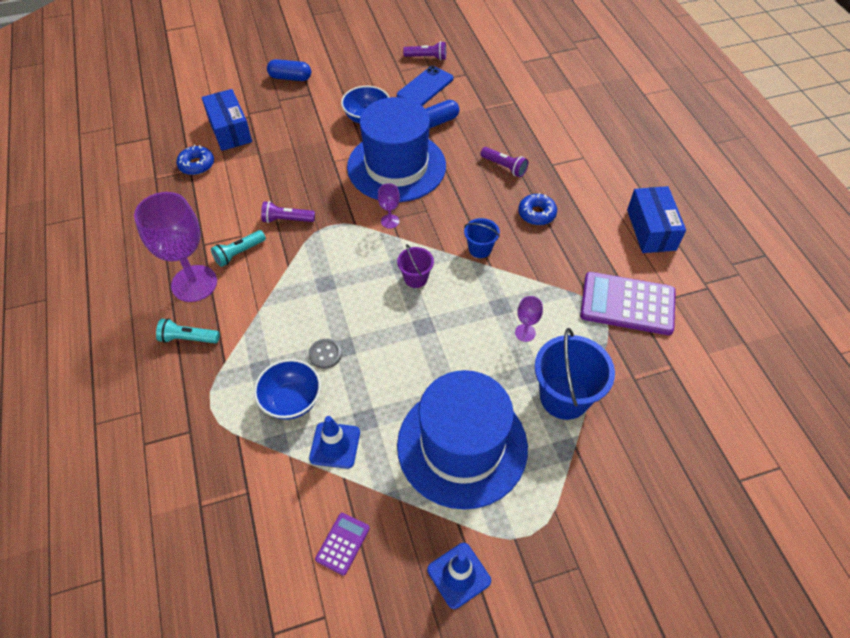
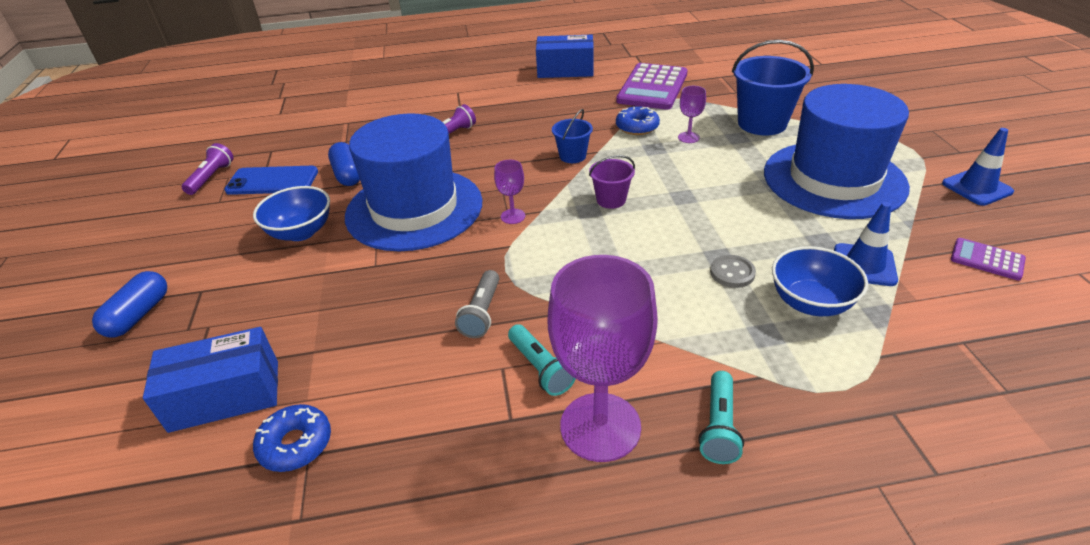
camera: 80 degrees left, 15 degrees down
purple flashlight [261,201,315,223] -> grey flashlight [455,270,499,338]
blue phone [397,66,454,106] -> blue phone turned 45 degrees counterclockwise [224,166,318,195]
blue donut [518,193,557,225] -> blue donut moved to [616,106,660,135]

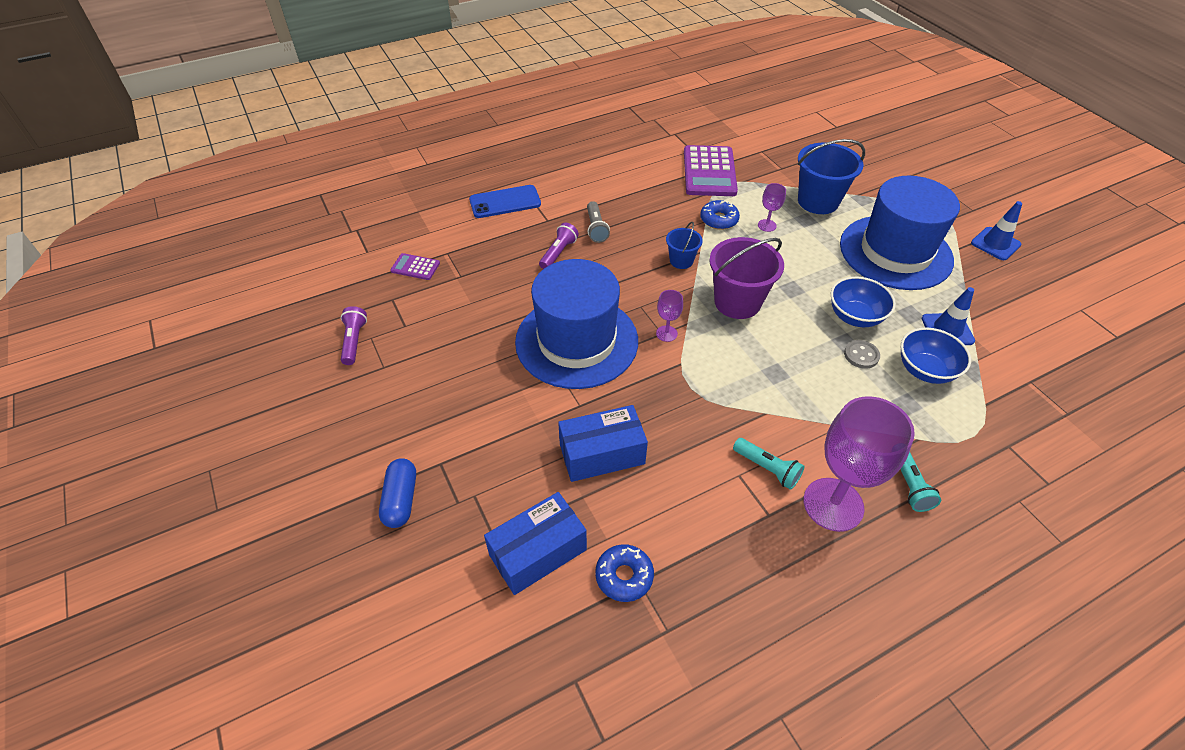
camera: 20 degrees left, 10 degrees up
blue phone [224,166,318,195] -> blue phone moved to [469,185,541,218]
blue bowl [253,186,330,241] -> blue bowl moved to [831,277,896,327]
blue capsule [328,142,360,186] -> none
grey flashlight [455,270,499,338] -> grey flashlight moved to [587,201,610,243]
blue box [536,35,594,78] -> blue box moved to [558,405,648,482]
purple bucket [589,155,635,209] -> purple bucket [709,237,784,319], size x1.86
purple calculator [951,238,1026,281] -> purple calculator moved to [390,253,440,280]

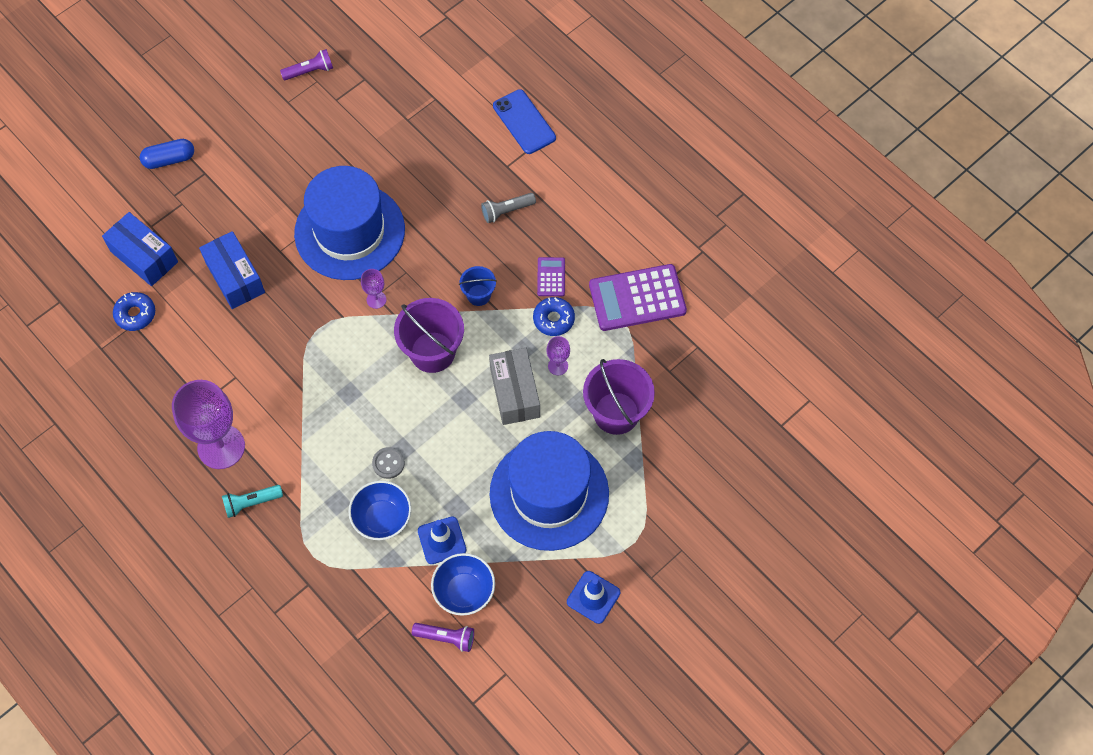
camera: 75 degrees right, 15 degrees up
purple calculator [390,253,440,280] -> purple calculator moved to [537,257,565,296]
purple flashlight [539,223,579,269] -> purple flashlight moved to [412,623,474,652]
turquoise flashlight [733,438,804,490] -> none
blue bucket [798,139,865,214] -> purple bucket [583,359,655,435]
blue bowl [831,277,896,327] -> blue bowl moved to [431,553,495,616]
none -> grey box [489,348,540,425]

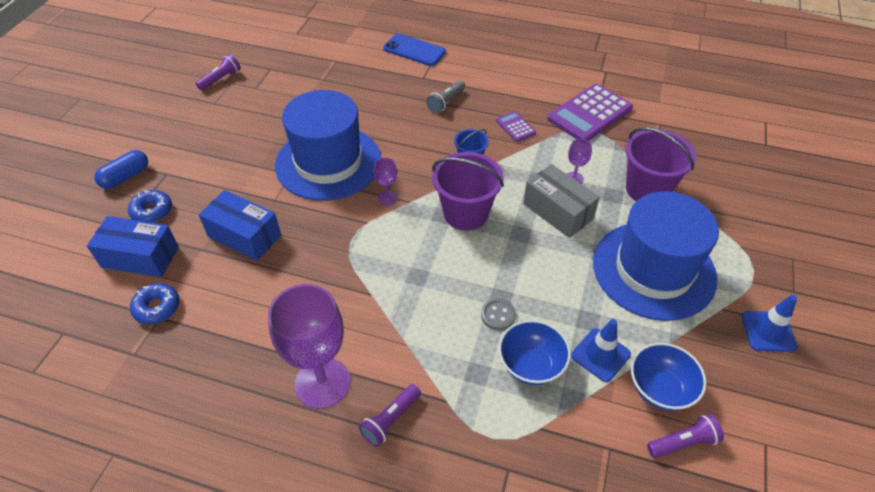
camera: 30 degrees left, 15 degrees down
turquoise flashlight [222,485,283,518] -> purple flashlight [359,384,421,447]
blue donut [533,297,575,336] -> blue donut moved to [128,190,172,223]

